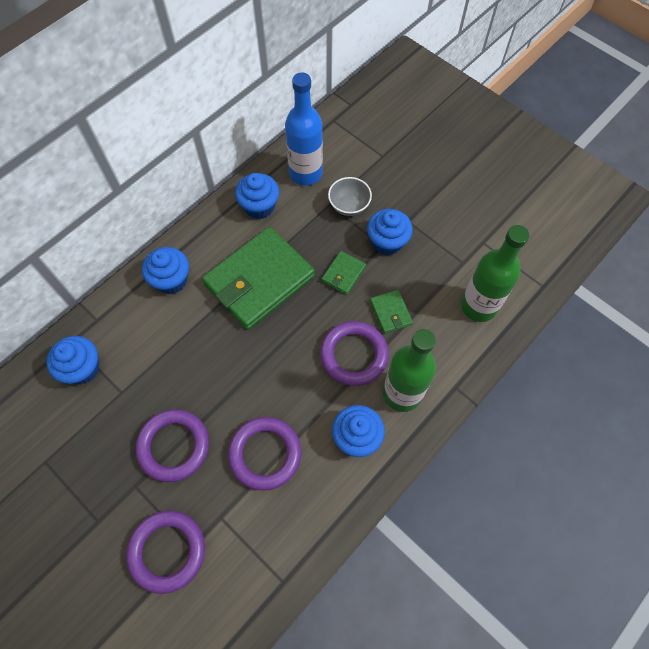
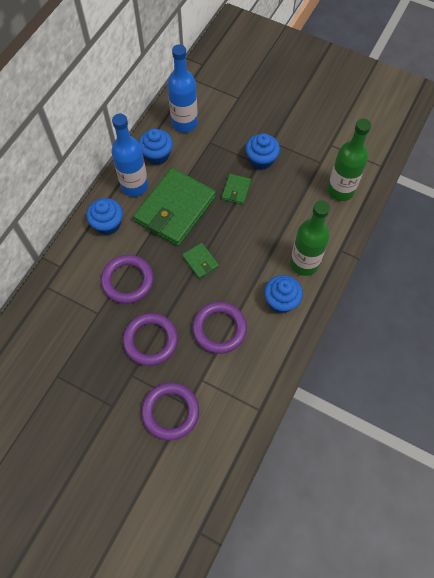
camera: 15 degrees left, 0 degrees up
blue cupcake [46,336,99,385] -> none
purple ring [320,321,389,386] -> purple ring moved to [101,255,154,304]
grey bowl [328,177,372,216] -> none
green wallet [370,289,413,334] -> green wallet moved to [182,243,219,279]
none -> blue bottle [112,114,148,197]

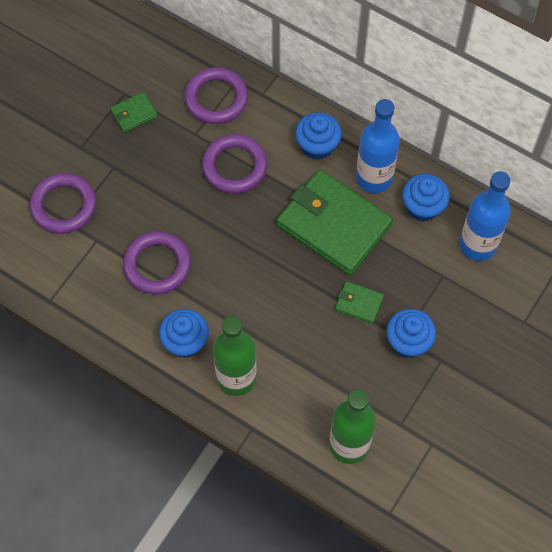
camera: 95 degrees right, 0 degrees up
purple ring [123,313,178,366] -> purple ring moved to [184,67,248,124]
green wallet [182,243,219,279] -> green wallet moved to [110,92,158,133]

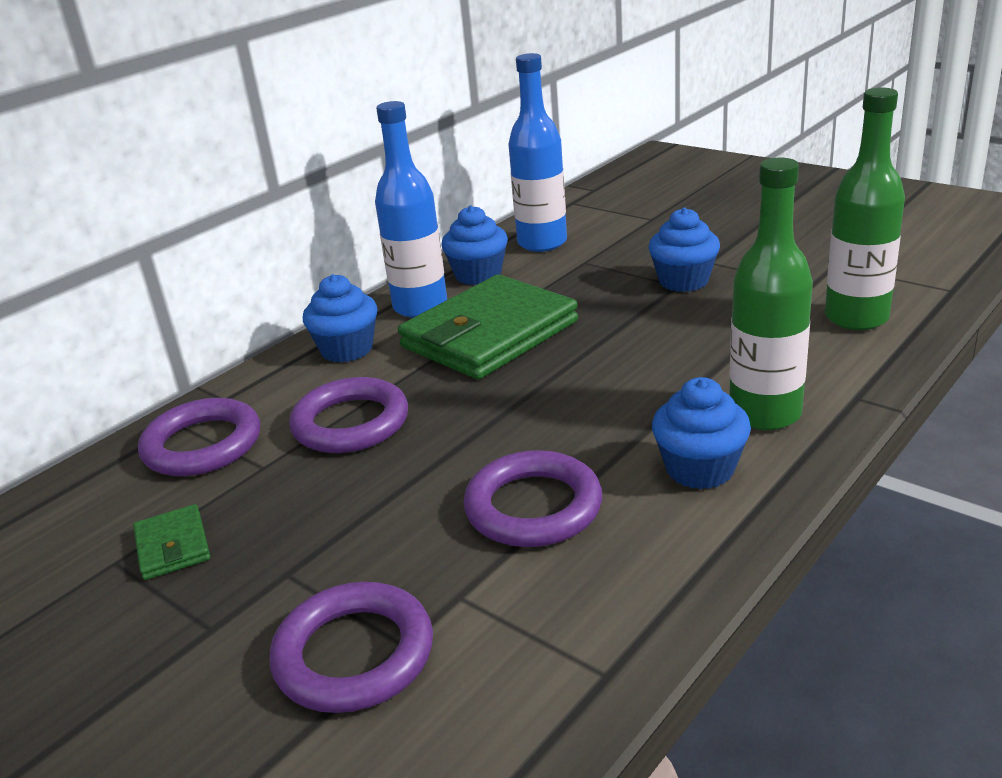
camera: 80 degrees left, 35 degrees down
green wallet [335,281,384,324] -> none

